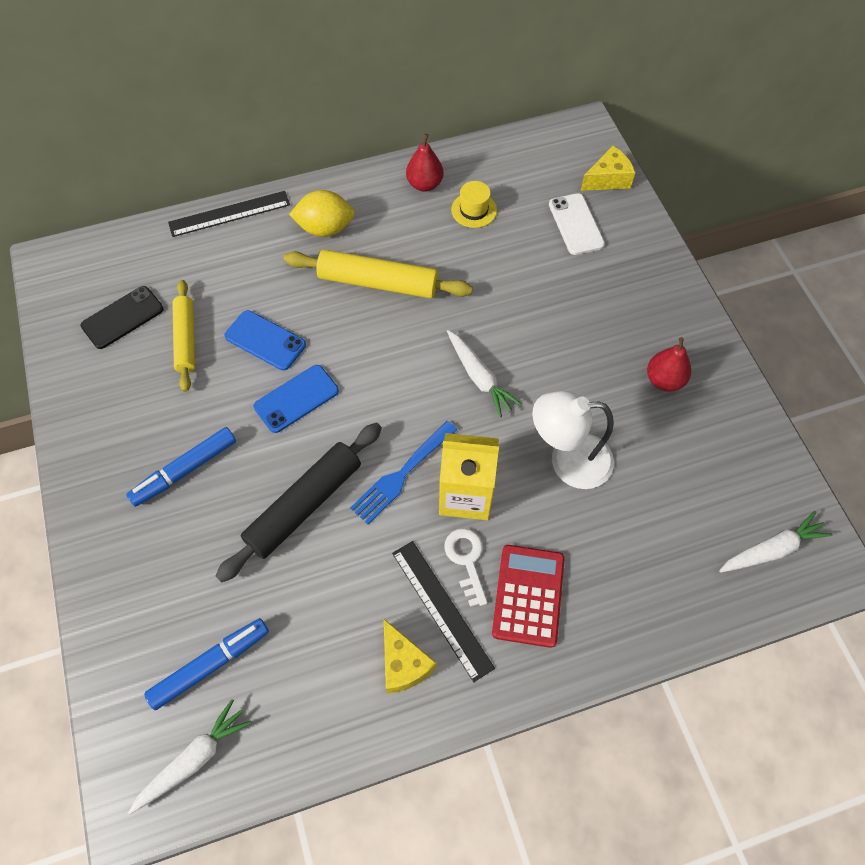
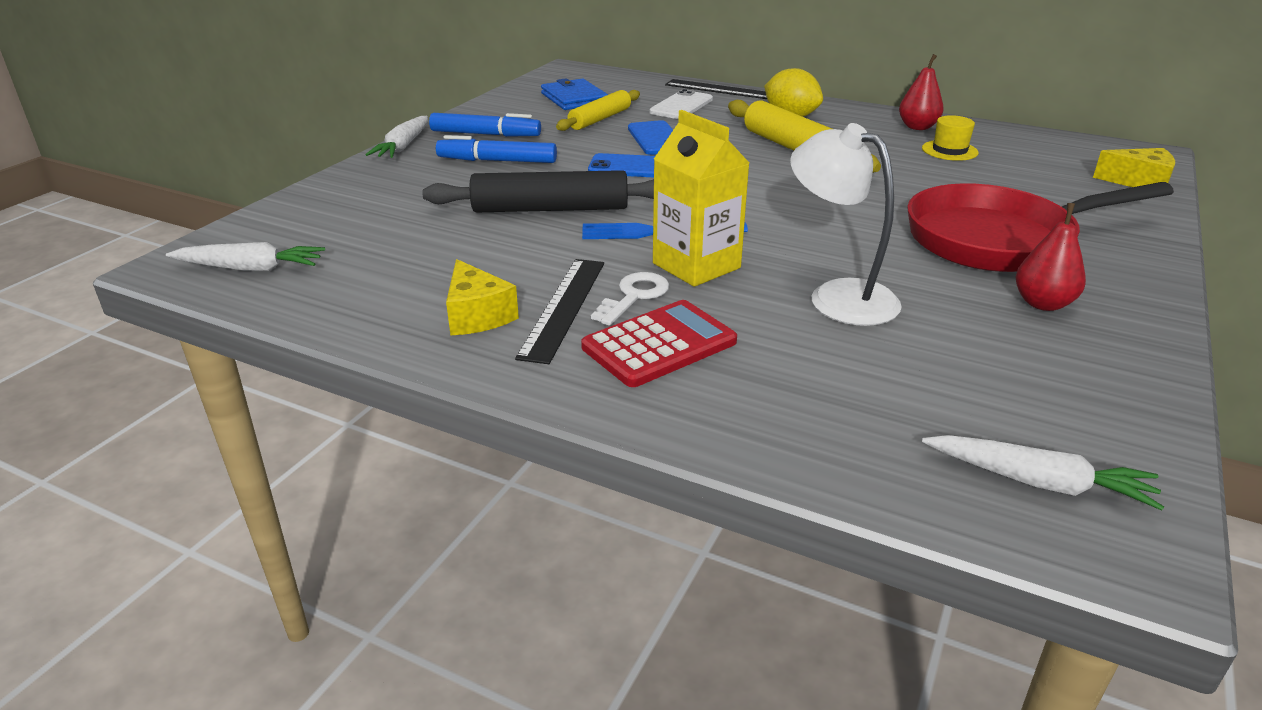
camera: 45 degrees right, 30 degrees down
black phone [81,286,164,349] -> blue wallet [541,78,608,110]
blue marker [144,618,269,710] -> blue marker moved to [429,113,541,137]
yellow cheese [384,619,436,694] -> yellow cheese turned 45 degrees counterclockwise [446,259,519,335]
white carrot [447,330,522,417] -> white carrot moved to [366,116,428,158]
white phone [549,193,605,255] -> white phone moved to [649,89,713,119]
none -> red pan [907,182,1174,272]

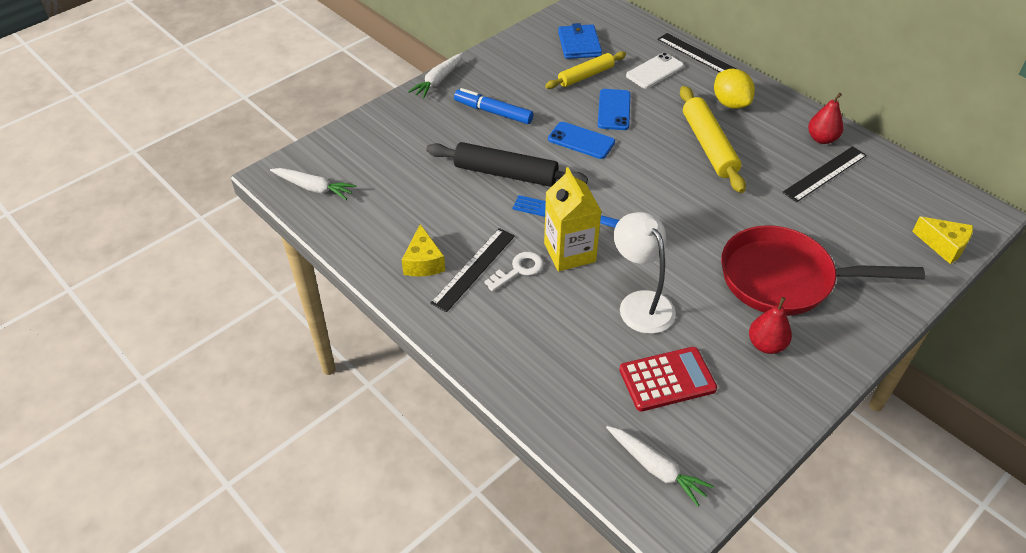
camera: 20 degrees right, 15 degrees up
blue marker [429,113,541,137] -> none
red calculator [581,300,737,387] -> red calculator moved to [619,347,717,411]
yellow hat [922,115,979,161] -> black ruler [782,146,867,202]

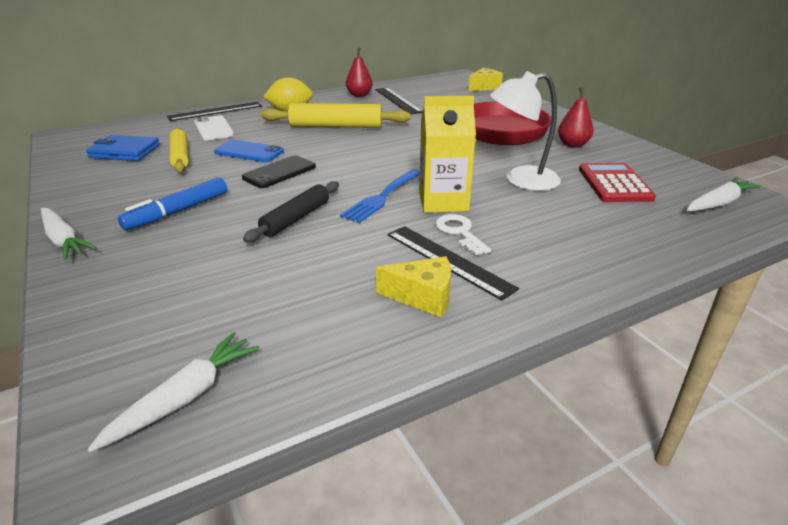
camera: 75 degrees left, 15 degrees down
black rolling pin [426,142,588,187] -> black rolling pin [243,181,339,243], size x0.66
blue phone [548,122,615,159] -> black phone [242,155,316,188]

